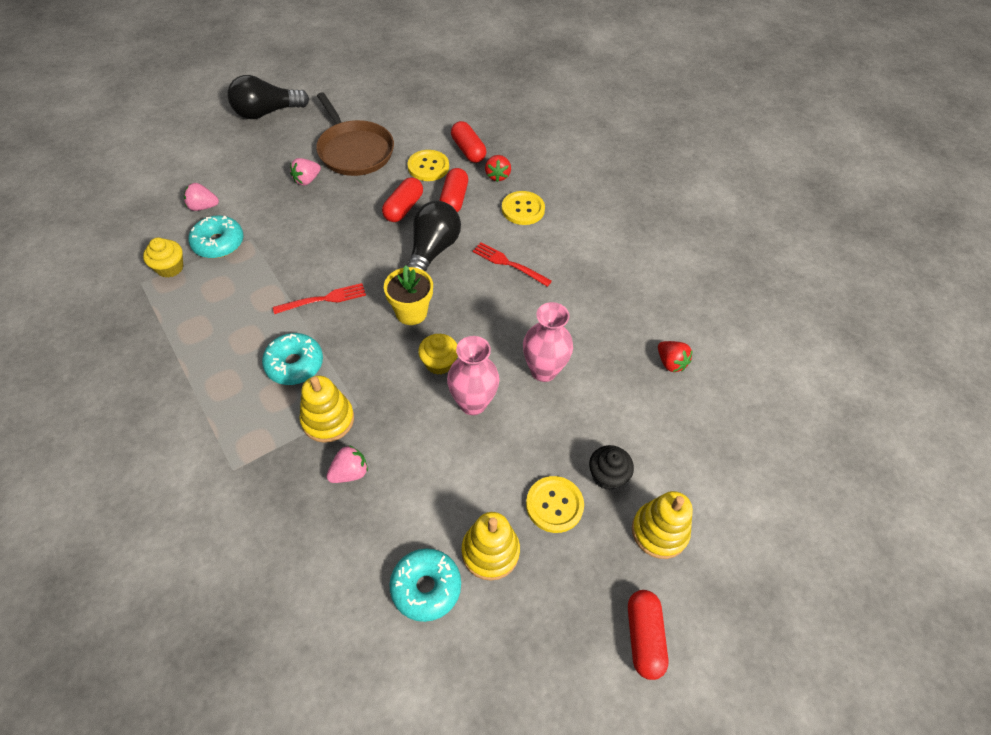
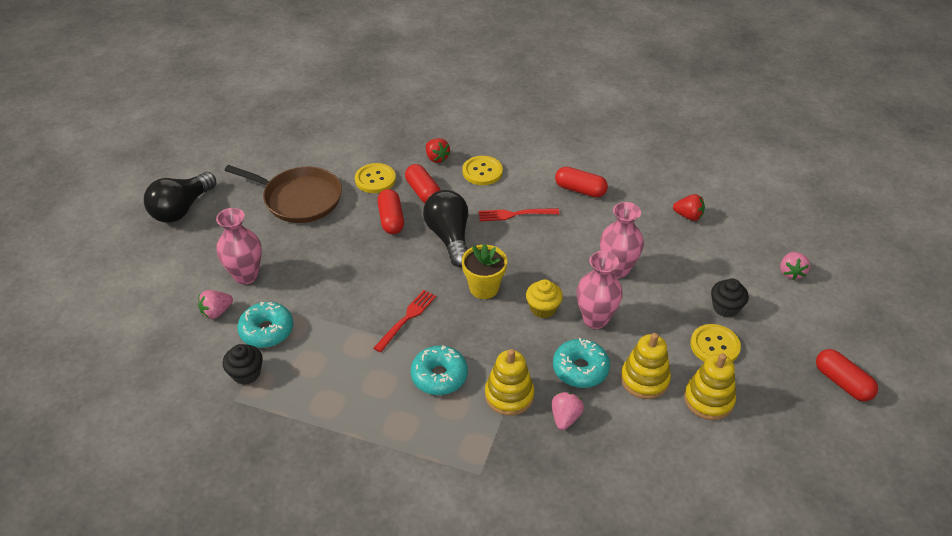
camera: 35 degrees left, 10 degrees down
yellow cupcake [143,238,183,278] -> black cupcake [223,344,263,385]
pink strawberry [290,158,321,186] -> pink strawberry moved to [780,252,810,280]
turquoise donut [389,548,461,622] -> turquoise donut moved to [553,338,610,388]
red capsule [451,121,486,163] -> red capsule moved to [555,167,608,197]
yellow stacking toy [632,491,693,559] -> yellow stacking toy moved to [621,333,671,399]
none -> pink vase [216,208,262,284]

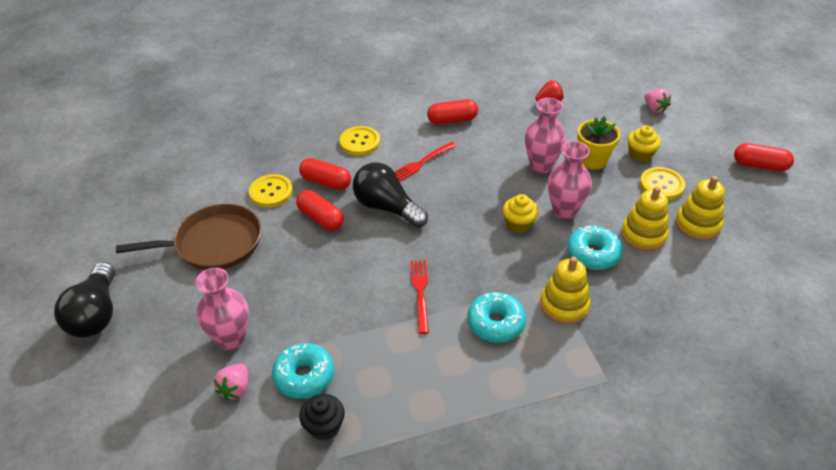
camera: 35 degrees left, 0 degrees up
red strawberry [426,138,450,163] -> none
yellow flower pot [462,244,507,299] -> yellow flower pot moved to [577,116,620,169]
pink strawberry [552,392,584,430] -> none
black cupcake [711,278,749,317] -> yellow cupcake [628,125,661,162]

